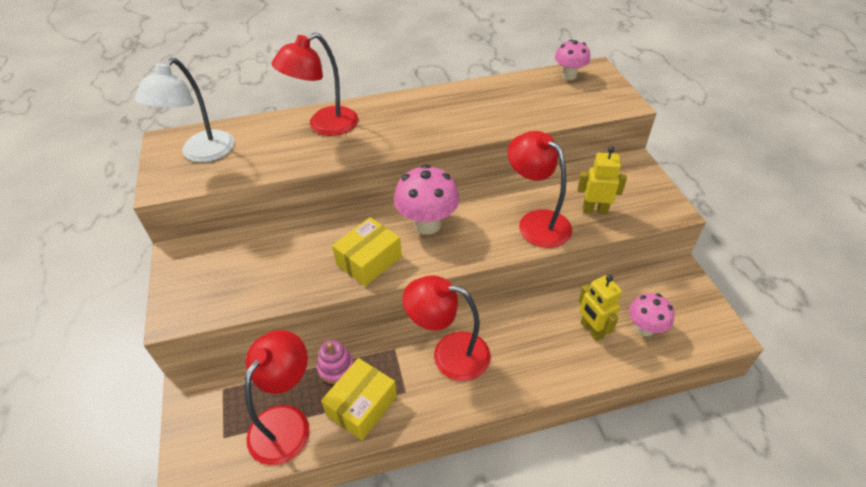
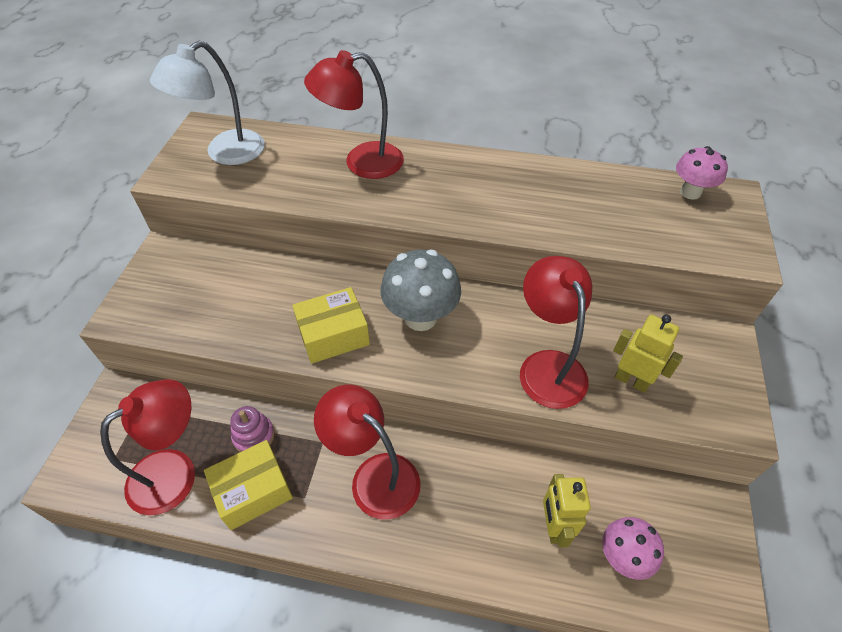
camera: 25 degrees right, 5 degrees up
pink mushroom [394,165,459,235] -> grey mushroom [380,249,461,331]

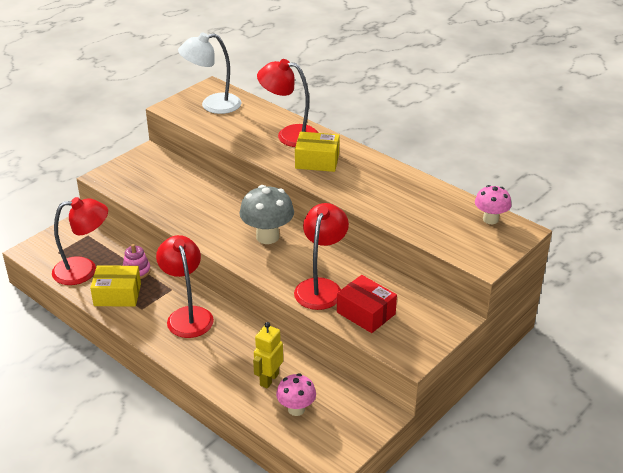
camera: 30 degrees right, 15 degrees down
yellow box [292,287,370,364] -> yellow box moved to [295,132,340,172]
yellow robot [613,315,683,393] -> red box [337,275,397,333]

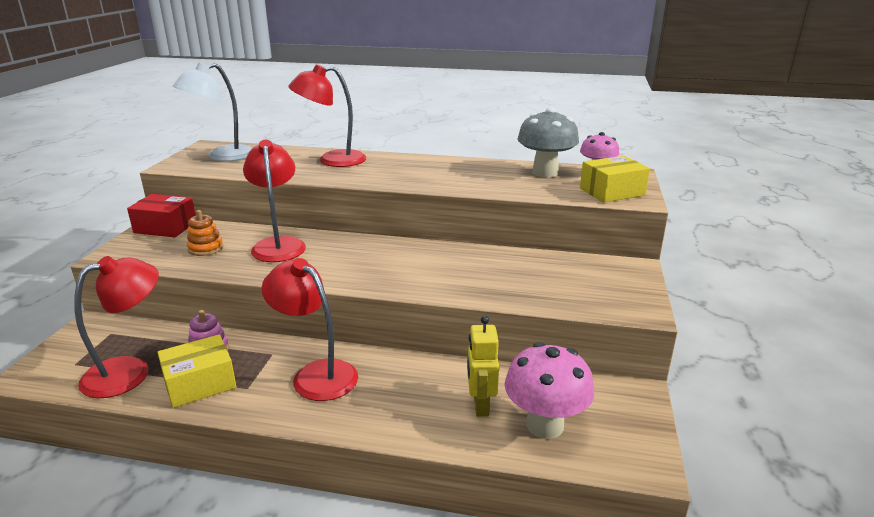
camera: 30 degrees left, 10 degrees down
grey mushroom [239,185,294,244] -> grey mushroom moved to [518,107,579,177]
pink mushroom [276,373,316,416] -> pink mushroom [505,342,594,439], size x1.57
red lamp [294,203,349,310] -> red lamp moved to [243,140,306,262]
yellow box [295,132,340,172] -> yellow box moved to [580,156,650,203]
red box [337,275,397,333] -> red box moved to [127,194,196,237]
none -> orange stacking toy [187,210,223,256]

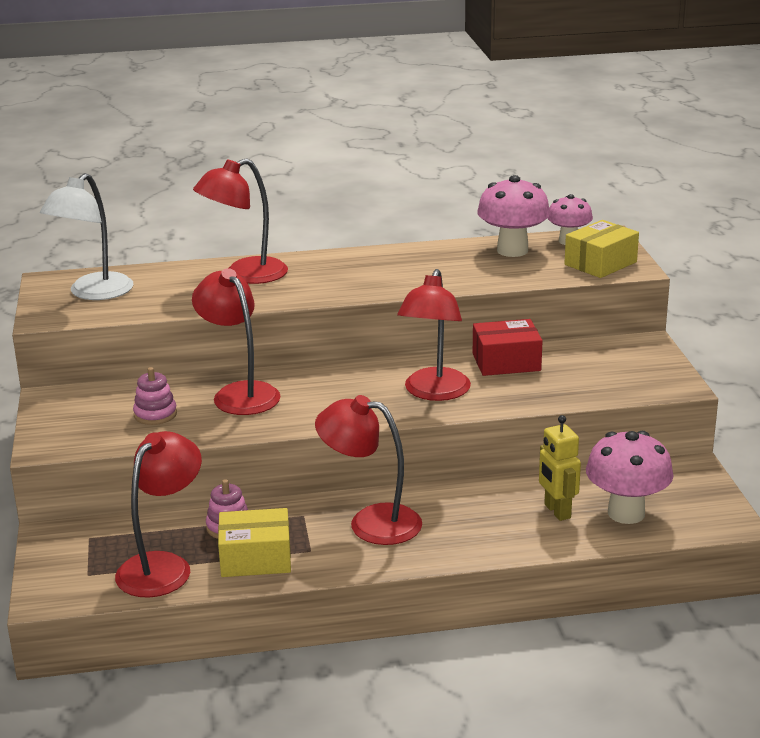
camera: 20 degrees left, 0 degrees up
red box [127,194,196,237] -> red box moved to [473,319,543,376]
yellow box [157,334,236,408] -> yellow box turned 45 degrees clockwise [218,508,291,577]
orange stacking toy [187,210,223,256] -> pink stacking toy [133,367,177,425]
grey mushroom [518,107,579,177] -> pink mushroom [477,175,550,257]
none -> red lamp [397,269,471,401]

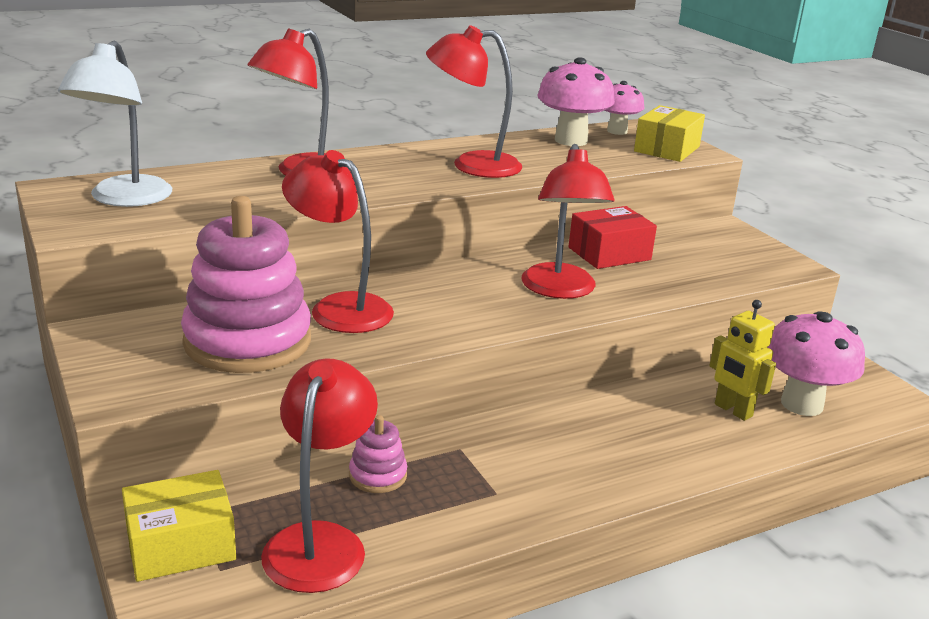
camera: 20 degrees left, 0 degrees up
pink stacking toy [133,367,177,425] -> pink stacking toy [181,196,311,373], size x2.29
yellow box [218,508,291,577] -> yellow box moved to [122,470,236,582]
red lamp [315,395,422,545] -> red lamp moved to [426,25,522,178]

